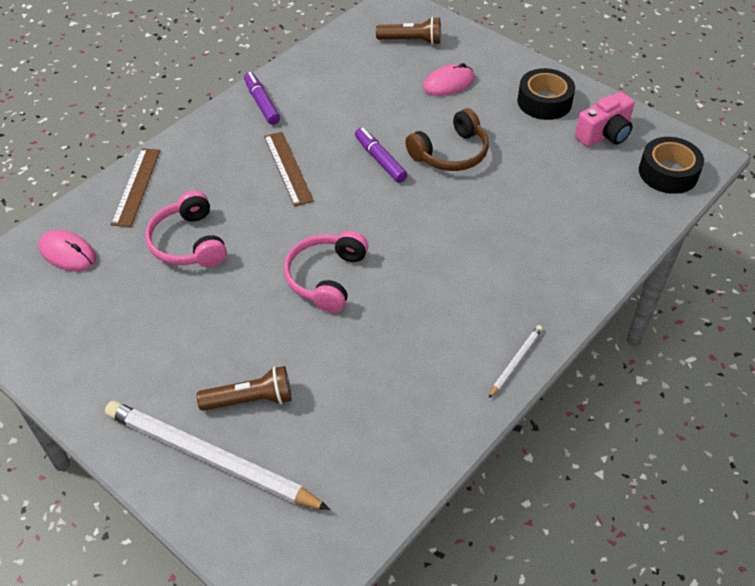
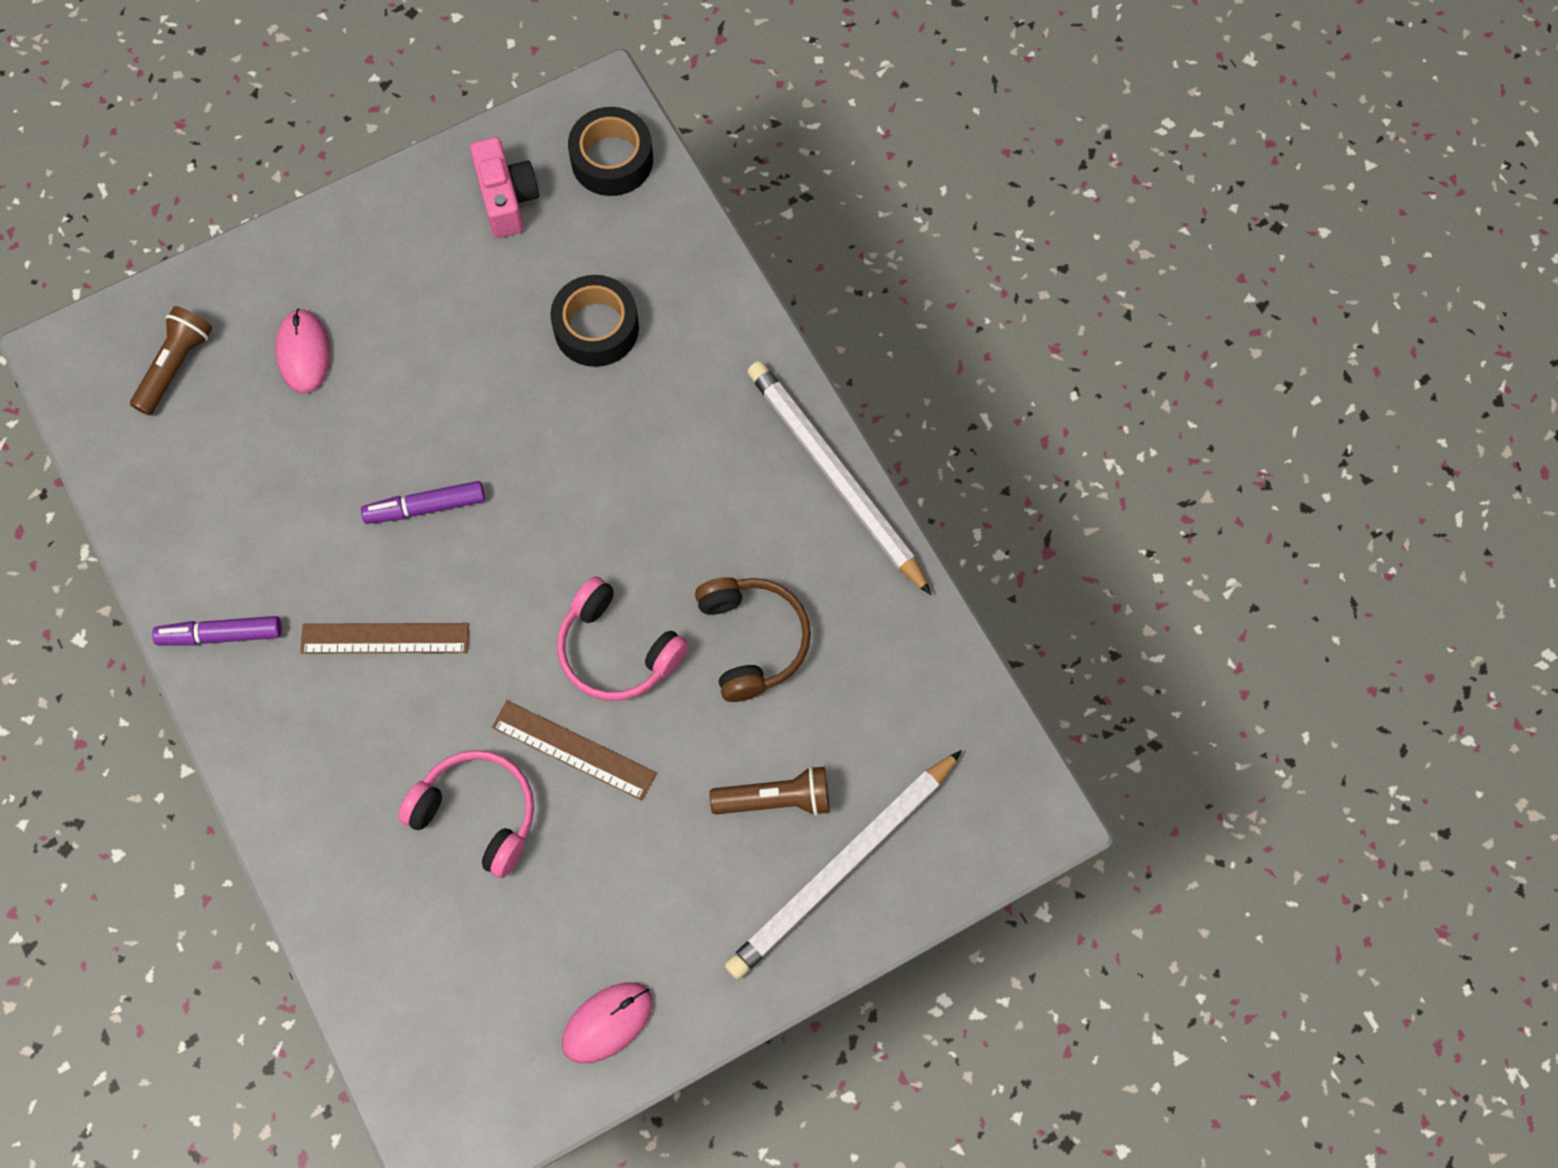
camera: 70 degrees left, 20 degrees up
pink mouse [38,230,96,271] -> pink mouse moved to [562,982,653,1063]
brown ruler [111,148,160,227] -> brown ruler moved to [492,700,657,800]
pink headphones [145,190,227,267] -> pink headphones turned 150 degrees counterclockwise [398,750,534,878]
brown flashlight [197,366,292,411] -> brown flashlight turned 75 degrees clockwise [710,766,830,816]
brown headphones [405,108,489,171] -> brown headphones moved to [695,577,811,702]
white pencil [489,325,543,398] -> white pencil [747,361,931,595], size x2.28
black tape [517,68,575,120] -> black tape moved to [550,275,639,367]

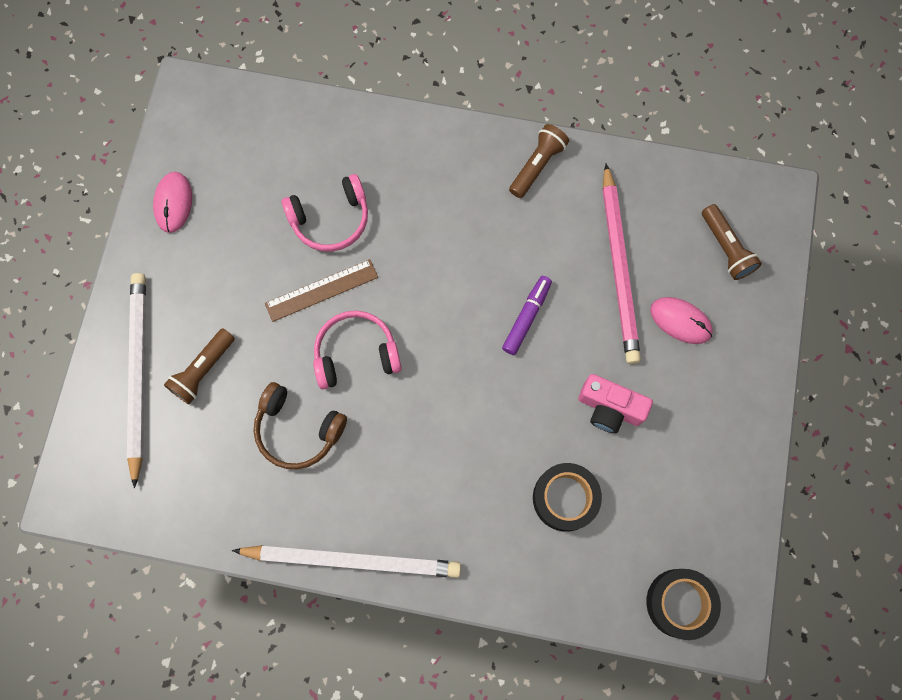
camera: 130 degrees right, 5 degrees up
purple marker [152,616,282,646] -> brown flashlight [509,124,569,198]
brown ruler [300,623,469,654] -> none
pink camera [470,137,539,238] -> pink camera moved to [578,374,653,433]
none -> pink pencil [603,164,641,364]

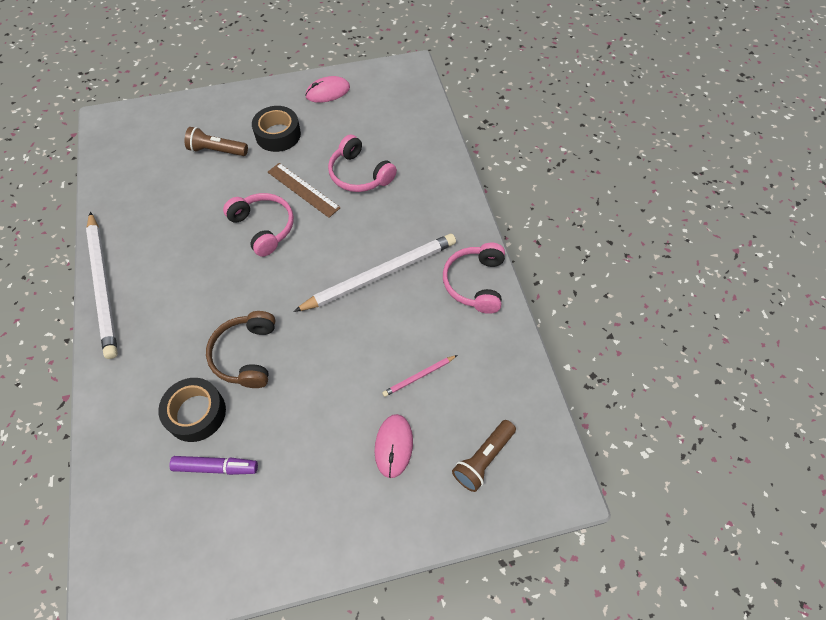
camera: 65 degrees right, 15 degrees down
white pencil [127,273,146,488] -> white pencil moved to [293,234,456,312]
brown headphones [253,382,347,469] -> brown headphones moved to [206,311,275,388]
purple marker [502,276,552,355] -> purple marker moved to [170,456,258,475]
brown flashlight [509,124,569,198] -> pink headphones [443,243,505,314]
pink camera [578,374,653,433] -> none
pink pencil [603,164,641,364] -> pink pencil [382,355,457,397], size x0.44
black tape [646,569,721,640] -> black tape moved to [252,106,301,152]

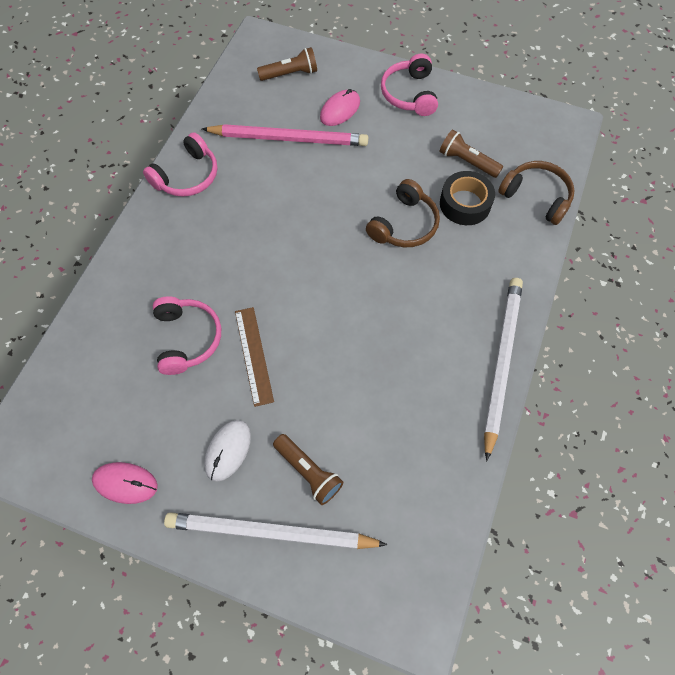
camera: 145 degrees left, 5 degrees up
purple marker [170,456,258,475] -> brown flashlight [439,130,503,178]
pink headphones [223,193,294,257] -> pink headphones moved to [381,54,438,116]
black tape [252,106,301,152] -> white mouse [204,420,251,482]
white pencil [293,234,456,312] -> white pencil moved to [164,512,388,549]
pink pencil [382,355,457,397] -> pink pencil [202,124,368,146], size x2.28
none -> brown headphones [498,161,575,225]

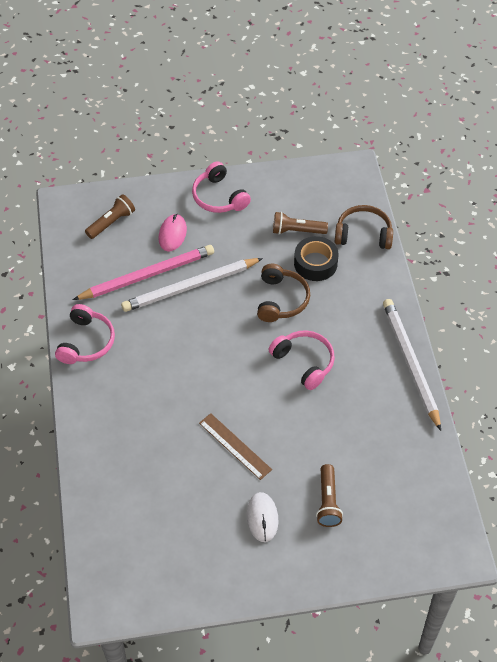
camera: 30 degrees left, 10 degrees down
pink mouse [92,462,158,504] -> none
pink headphones [153,296,221,375] -> pink headphones moved to [268,330,335,390]
white pencil [164,512,388,549] -> white pencil moved to [121,258,263,312]
brown flashlight [273,434,343,505] -> brown flashlight turned 75 degrees clockwise [316,464,343,527]

